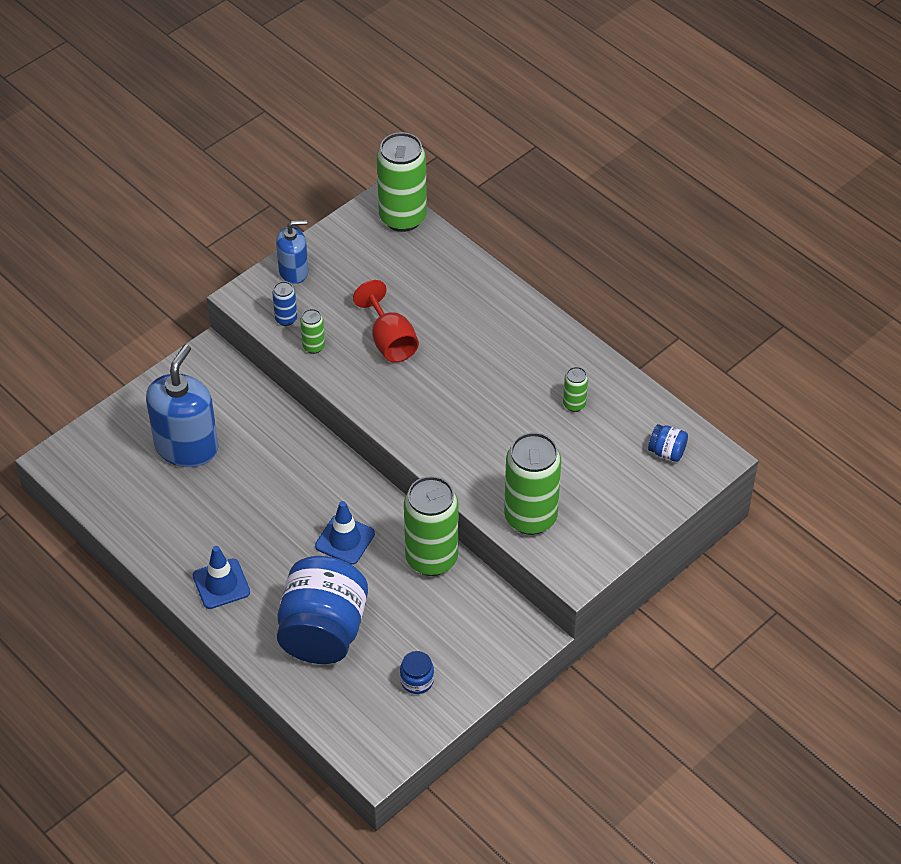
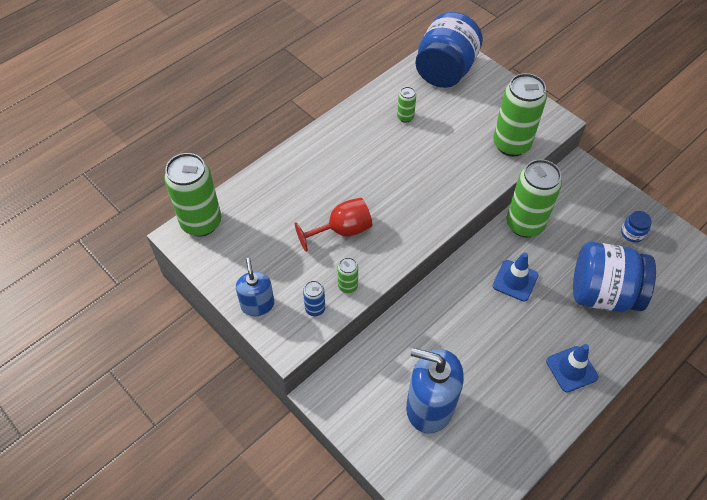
camera: 90 degrees left, 5 degrees up
blue jar [648,424,688,462] -> blue jar [415,12,483,88], size x2.46

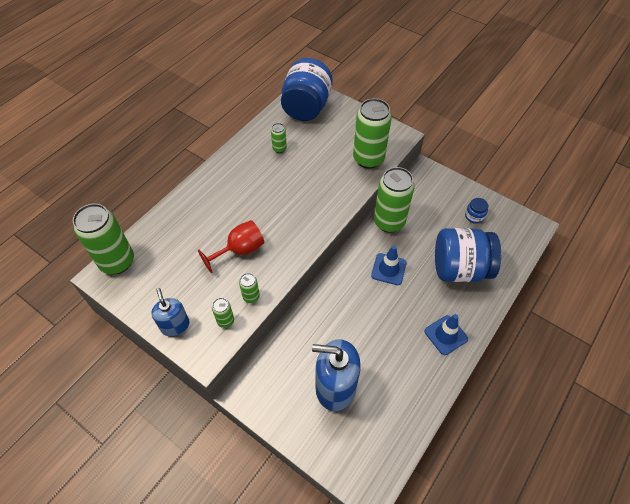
camera: 10 degrees left, 0 degrees up
blue can [303,280,325,316] -> green can [212,298,234,328]

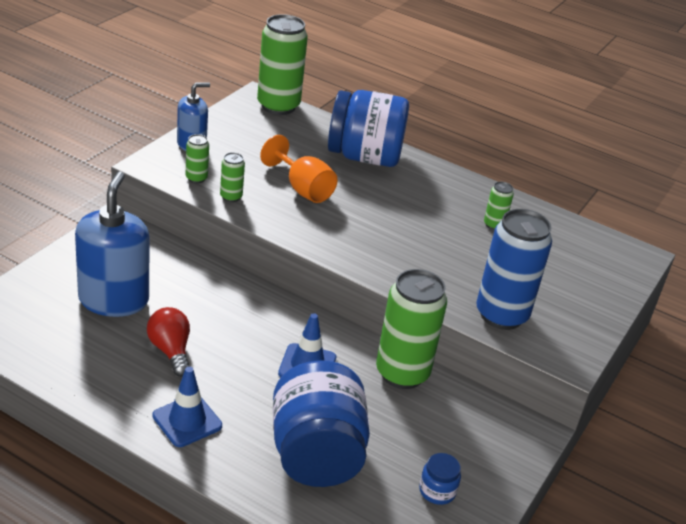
camera: 80 degrees right, 20 degrees down
red goblet [198,220,264,273] -> orange goblet [260,135,338,203]
blue jar [281,58,333,121] -> blue jar moved to [328,90,409,167]
green can [353,98,392,169] -> blue can [476,209,552,330]
none -> red light bulb [147,307,190,377]

